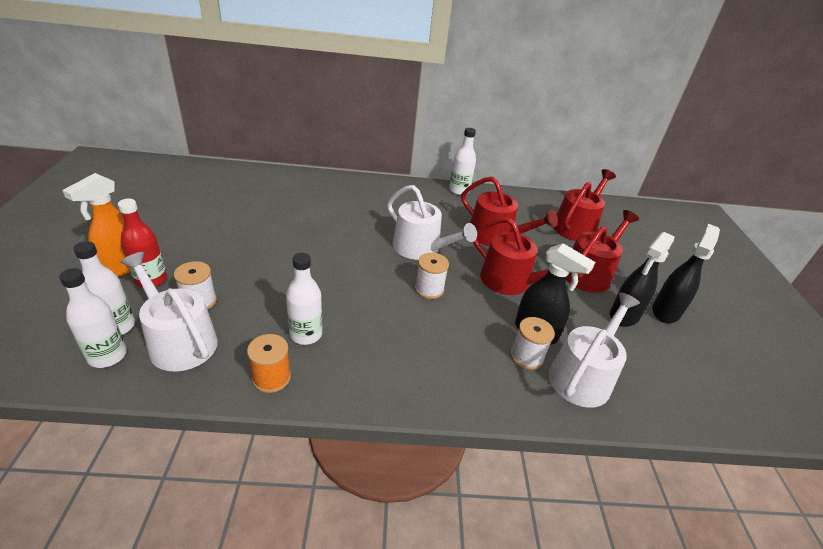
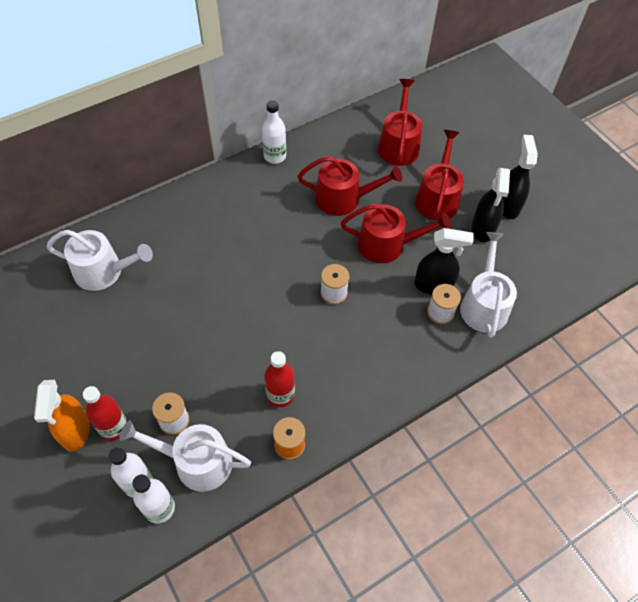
camera: 30 degrees left, 20 degrees up
white bottle [286,253,322,345] -> red bottle [265,351,295,407]
white watering can [387,185,477,260] -> white watering can moved to [46,230,153,291]

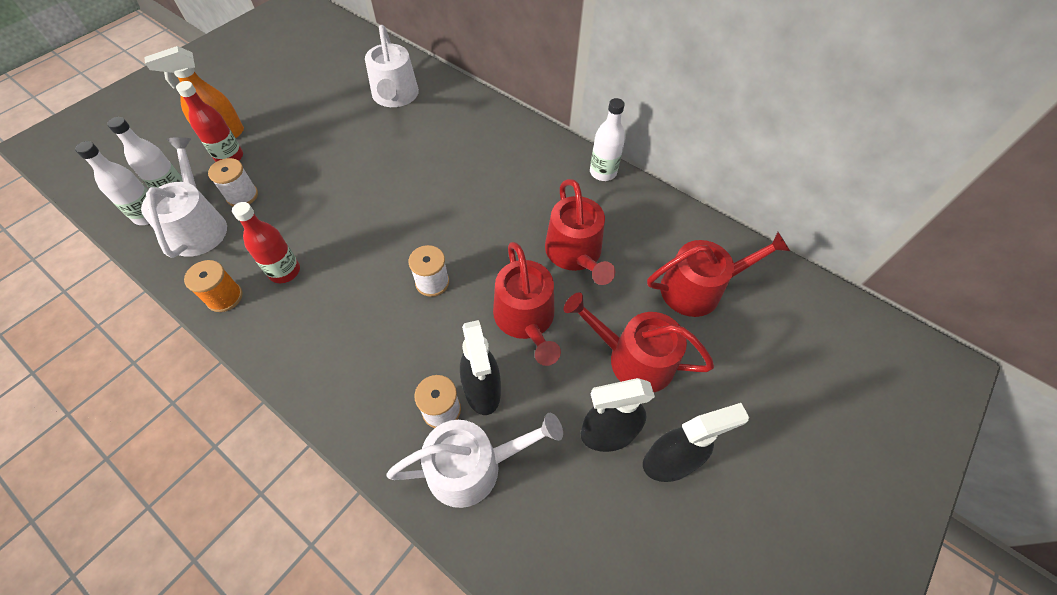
camera: 70 degrees right, 0 degrees up
red watering can [415,130,464,221] -> red watering can turned 150 degrees counterclockwise [564,292,714,392]

